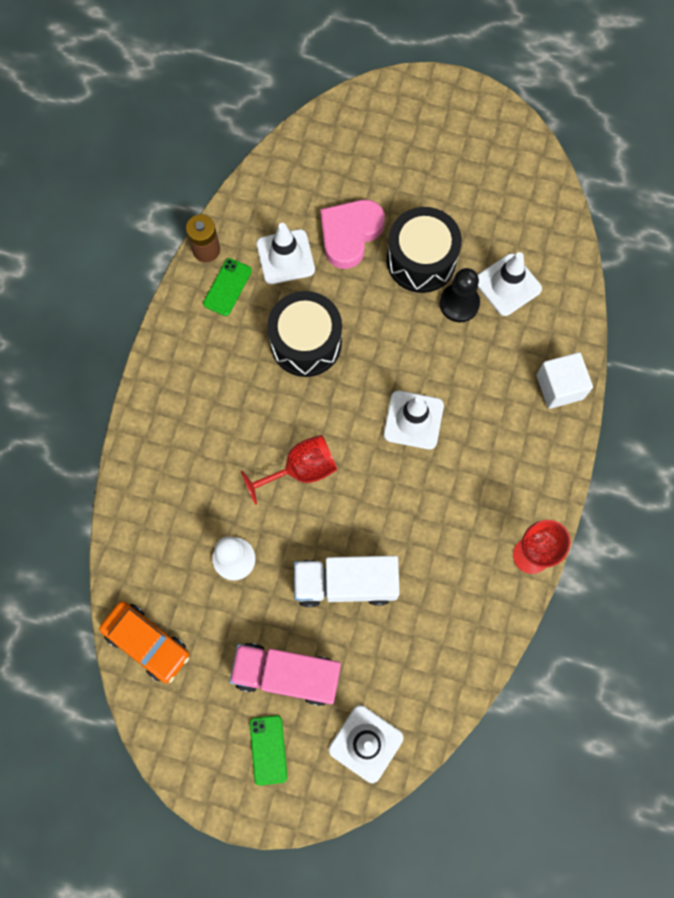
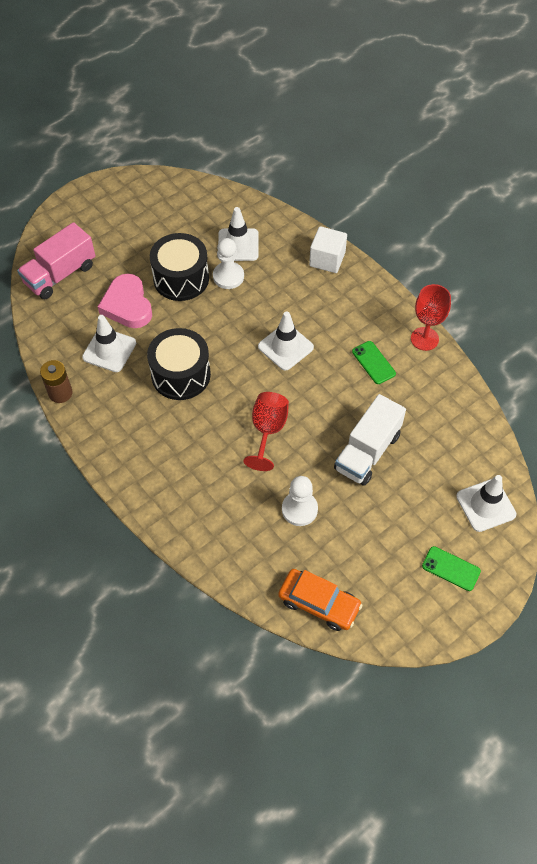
camera: 55 degrees left, 15 degrees down
orange car [99,601,190,683] -> orange car turned 45 degrees clockwise [278,569,362,631]
green phone [203,258,252,316] -> green phone moved to [352,341,396,384]
pink truck [229,643,341,706] -> pink truck moved to [17,222,95,299]
black pawn [440,268,480,322] -> white pawn [213,238,244,289]

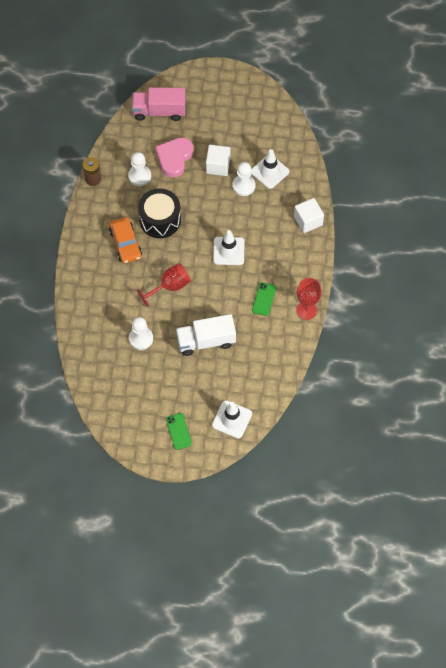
camera: 45 degrees right, 5 degrees up
white traffic cone [82,315,136,372] -> white pawn [128,152,151,186]
black drum [150,233,209,301] -> white cube [206,145,230,176]
orange car [278,569,362,631] -> orange car moved to [109,217,142,263]

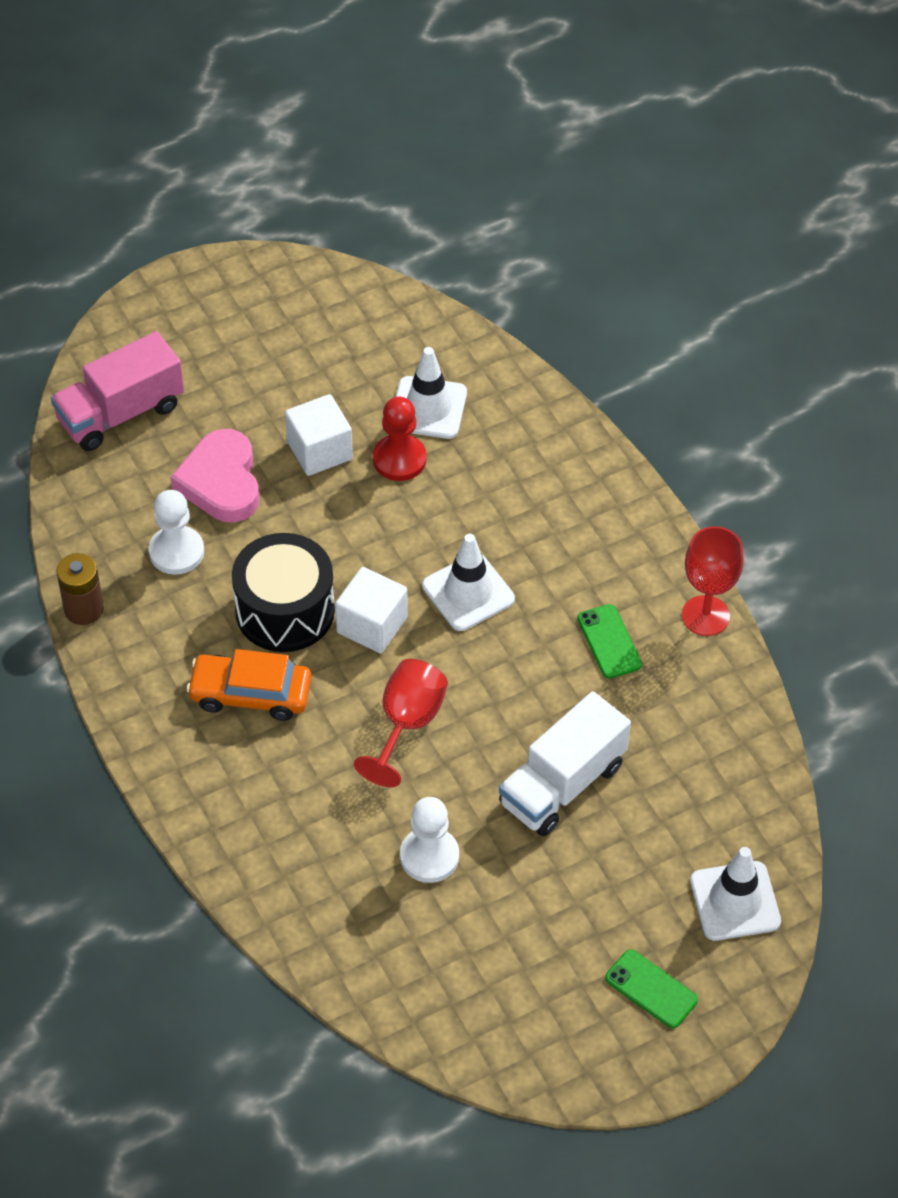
camera: 35 degrees left, 10 degrees down
orange car [109,217,142,263] -> orange car turned 150 degrees clockwise [186,649,312,721]
white pawn [233,162,256,196] -> red pawn [373,397,426,481]
white cube [294,198,324,233] -> white cube moved to [335,567,408,653]

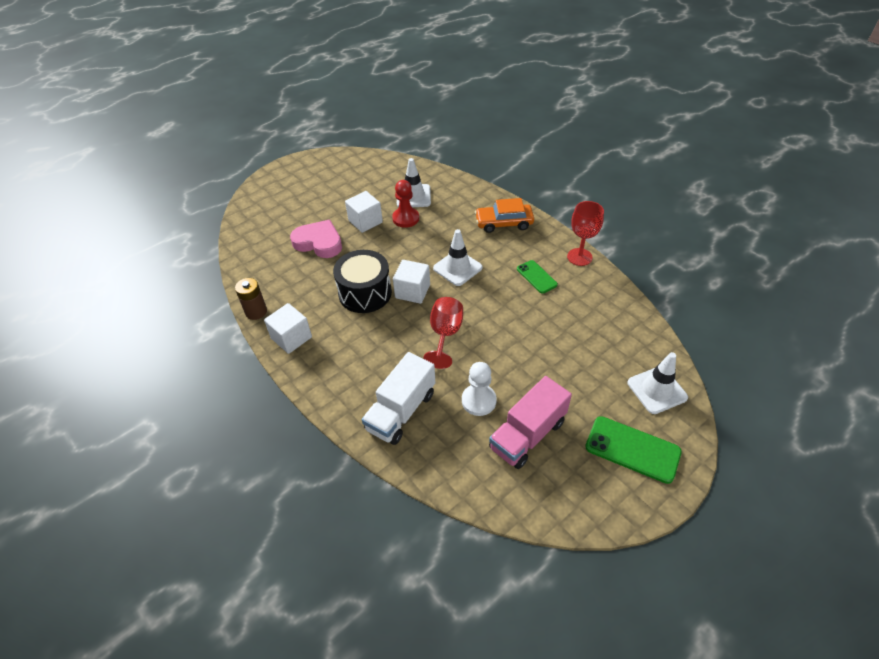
camera: 10 degrees left, 5 degrees down
pink truck [51,331,184,451] -> pink truck moved to [489,376,572,469]
white pawn [149,490,204,575] -> none
pink heart [171,429,260,522] -> pink heart turned 135 degrees clockwise [290,220,342,258]
orange car [186,649,312,721] -> orange car moved to [475,198,534,233]
white truck [499,691,631,836] -> white truck moved to [362,352,435,445]
green phone [605,950,698,1028] -> green phone [585,416,682,484], size x1.62
none -> white cube [264,303,312,354]

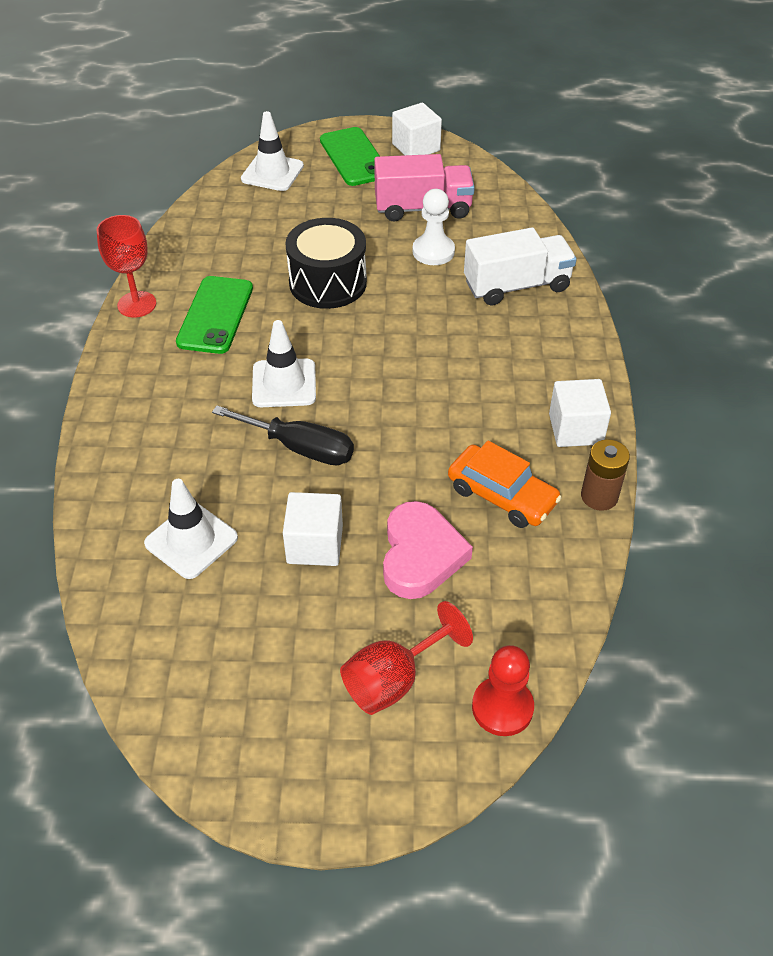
camera: 140 degrees left, 0 degrees up
pink heart [290,220,342,258] -> pink heart turned 150 degrees counterclockwise [383,501,473,599]
black drum [333,250,392,313] -> black drum moved to [286,218,367,309]
red pawn [392,180,419,228] -> red pawn moved to [472,645,534,736]
white cube [393,260,430,304] -> white cube moved to [392,103,442,155]
red goblet [423,297,463,369] -> red goblet moved to [340,601,473,715]
orange car [475,198,534,233] -> orange car moved to [448,441,562,528]
green phone [517,260,558,294] -> green phone [176,276,253,354], size x1.62
none -> black screwdriver [212,406,354,465]

